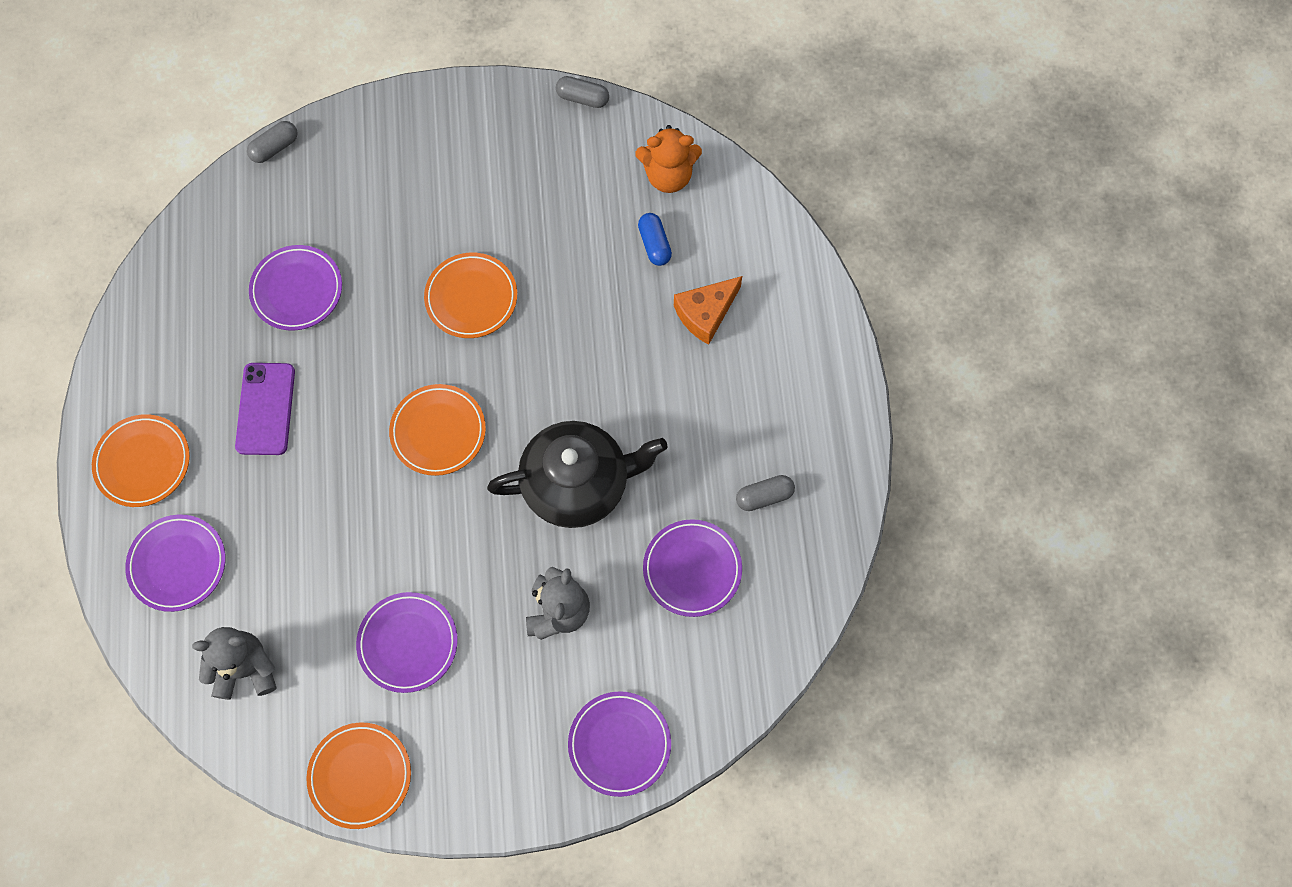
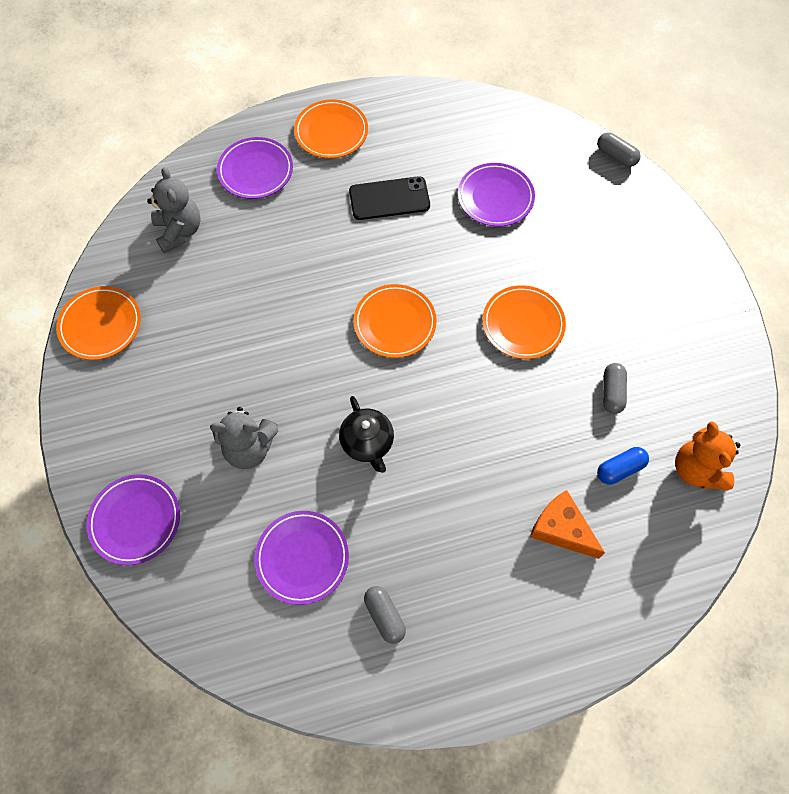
camera: 80 degrees right, 5 degrees down
purple phone [235,363,295,455] -> black phone [349,176,430,220]
purple plate [356,592,458,693] -> none
black teapot [487,421,668,528] -> black teapot [339,396,394,473], size x0.56
grey capsule [556,76,609,108] -> grey capsule moved to [603,363,627,414]

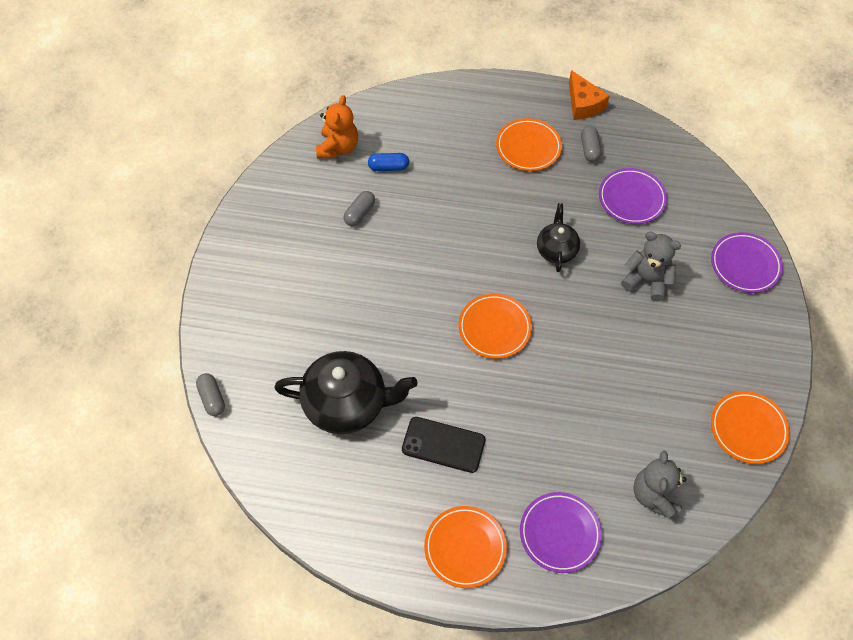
camera: 155 degrees left, 5 degrees down
purple plate [458,163,535,227] -> black teapot [275,351,417,434]
orange plate [482,285,566,359] -> orange plate moved to [496,118,562,171]
orange cheese [530,490,605,559] -> orange cheese moved to [569,70,610,120]

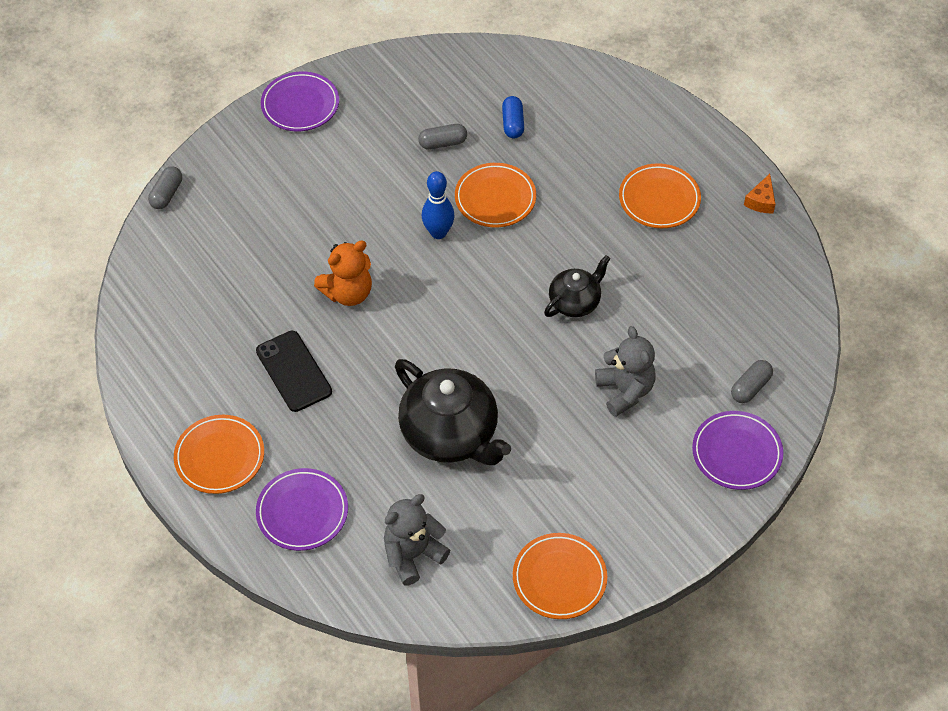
camera: 45 degrees right, 5 degrees down
black teapot [275,351,417,434] -> black teapot moved to [395,359,511,465]
orange teddy bear [316,95,358,158] -> orange teddy bear moved to [314,240,372,306]
blue capsule [368,153,409,171] -> blue capsule turned 45 degrees clockwise [502,96,524,139]
orange plate [459,294,532,359] -> orange plate moved to [455,163,536,227]
orange cheese [569,70,610,120] -> orange cheese [744,174,775,213], size x0.63
grey capsule [581,126,602,162] -> grey capsule moved to [731,360,773,403]
purple plate [599,168,667,224] -> purple plate moved to [261,71,339,131]
none -> blue bowling pin [422,171,455,239]

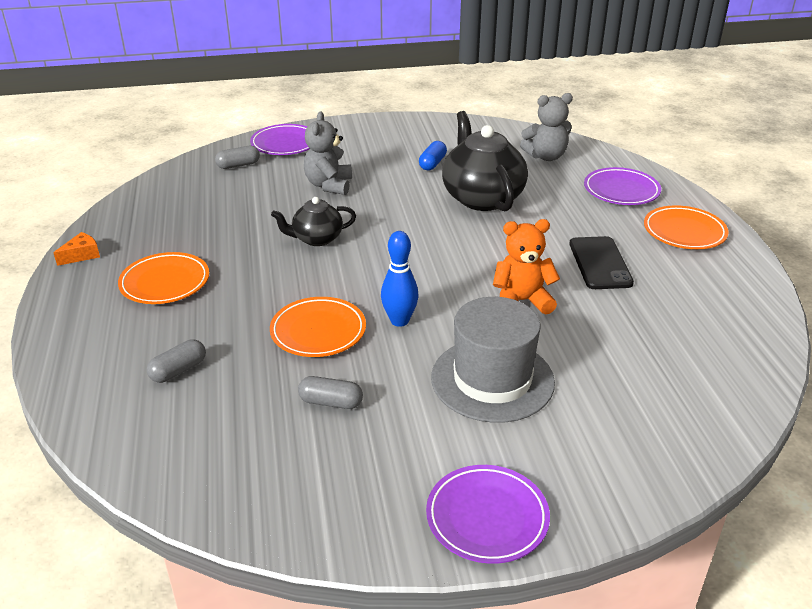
camera: 155 degrees left, 20 degrees down
grey capsule [148,166,182,209] -> grey capsule moved to [147,339,206,383]
blue capsule [502,96,524,139] -> blue capsule moved to [419,141,447,170]
orange plate [513,533,607,619] -> none
none -> grey hat [431,297,555,423]

